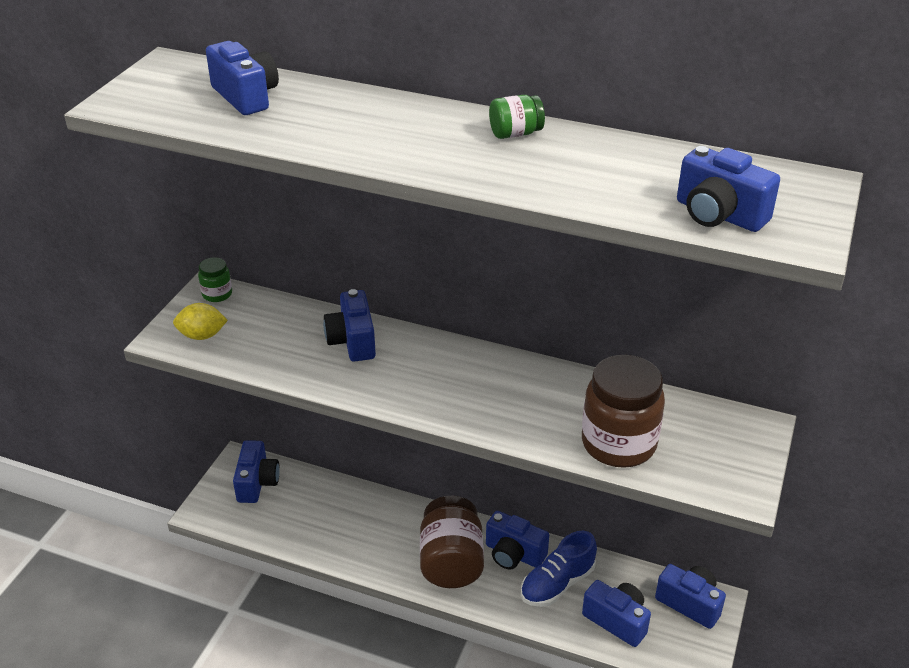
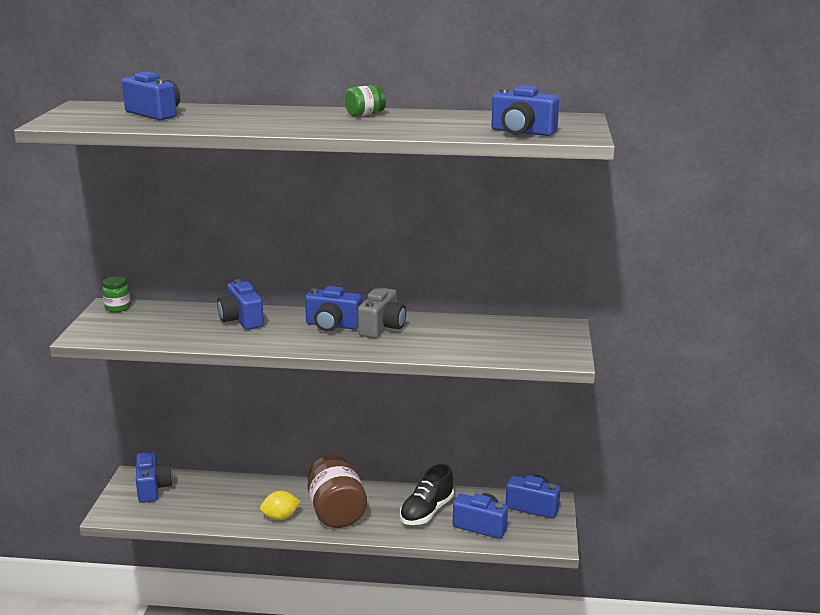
camera: 15 degrees left, 15 degrees down
yellow lemon [173,303,228,340] -> yellow lemon moved to [260,491,301,520]
blue camera [486,511,549,570] -> blue camera moved to [305,286,362,332]
blue shoe [521,531,597,607] -> black shoe [400,464,454,525]
brown jar [582,355,665,468] -> none
none -> grey camera [358,287,406,338]

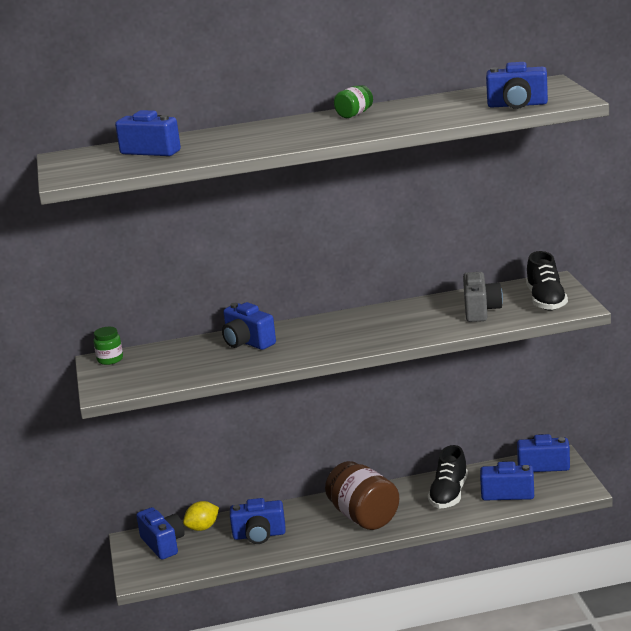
camera: 15 degrees left, 0 degrees up
yellow lemon [260,491,301,520] -> yellow lemon moved to [183,501,219,531]
blue camera [305,286,362,332] -> blue camera moved to [230,498,286,544]
grey camera [358,287,406,338] -> grey camera moved to [463,272,503,322]
none -> black shoe [526,251,568,310]

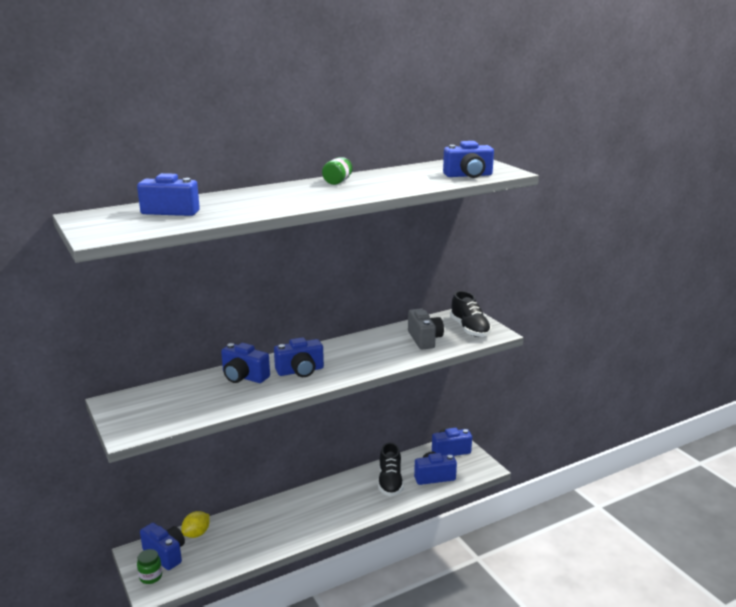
camera: 20 degrees left, 0 degrees up
green jar [94,327,123,365] -> green jar moved to [137,549,162,584]
blue camera [230,498,286,544] -> blue camera moved to [274,337,324,377]
brown jar [325,461,399,530] -> none

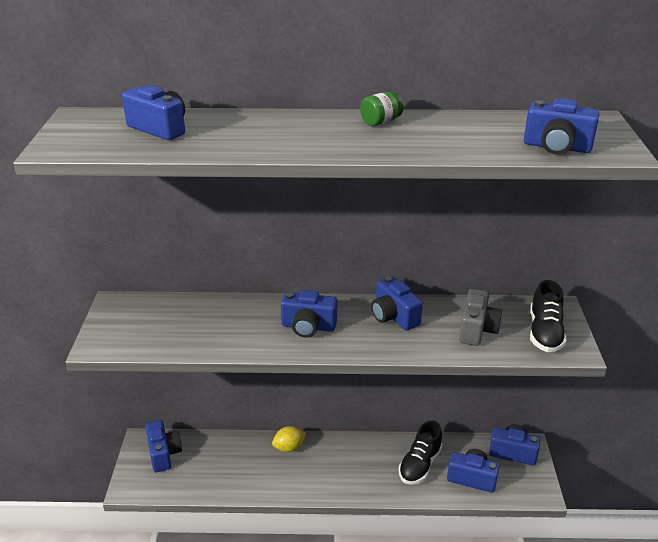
camera: 30 degrees right, 10 degrees up
green jar [137,549,162,584] -> none
yellow lemon [181,511,210,538] -> yellow lemon moved to [272,426,306,452]
blue camera [221,343,270,383] -> blue camera moved to [371,276,423,331]

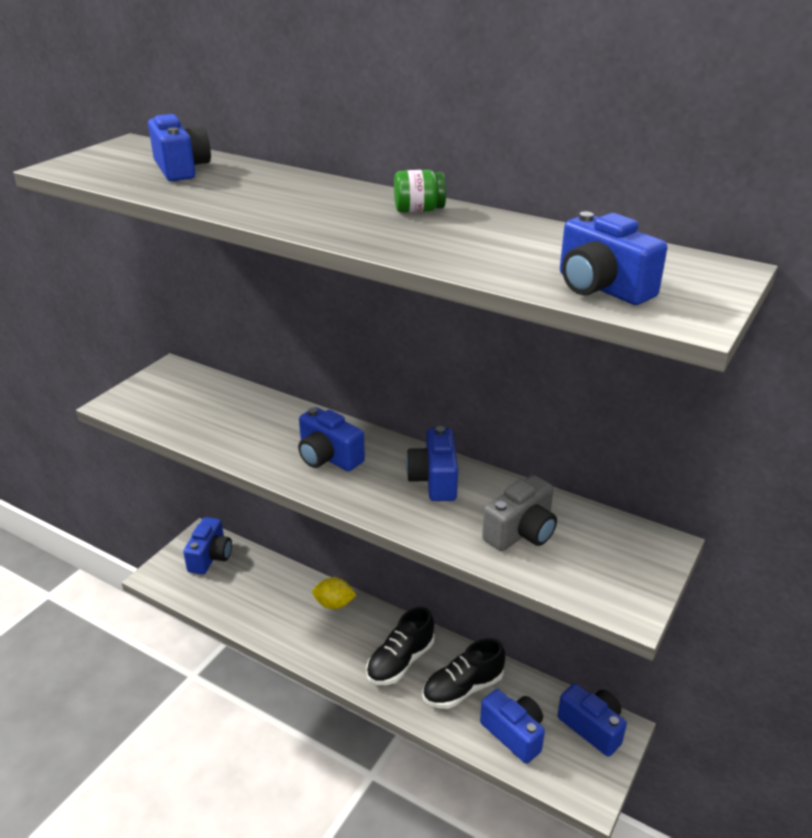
camera: 30 degrees right, 0 degrees up
black shoe [530,280,566,352] -> black shoe moved to [366,607,434,685]

